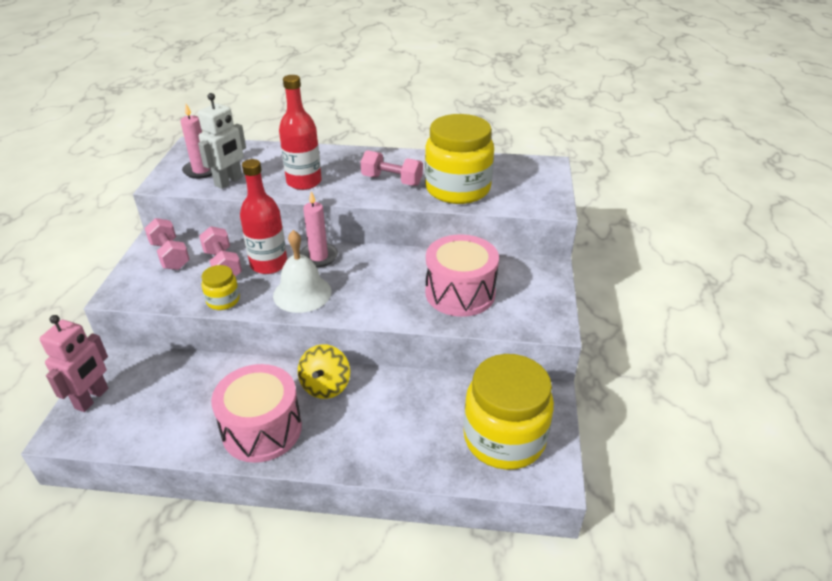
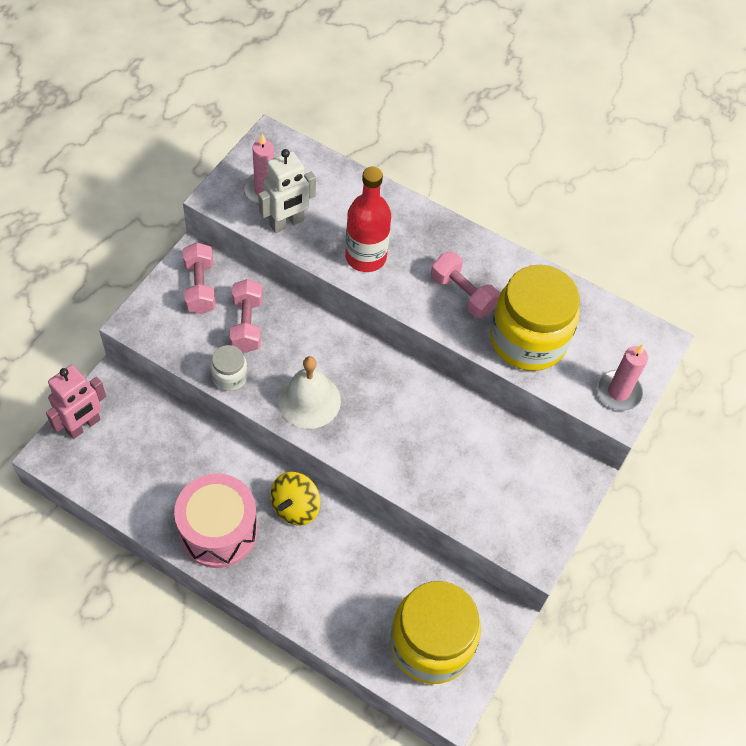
camera: 20 degrees right, 20 degrees up
yellow jar [202,265,240,310] -> white jar [210,345,248,391]
red bottle [240,159,287,274] -> none
pink candle [300,191,338,267] -> pink candle moved to [597,344,648,411]
pink drum [425,234,499,317] -> none

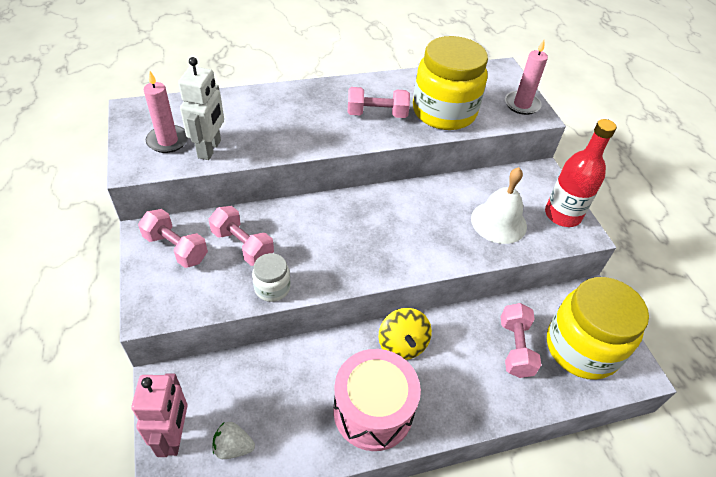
camera: 45 degrees left, 10 degrees down
white bell [278,356,341,429] -> white bell moved to [471,167,527,244]
red bottle [345,167,391,272] -> red bottle moved to [545,119,617,227]
none -> white strawberry [212,422,255,459]
none -> pink dumbbell [501,303,541,378]

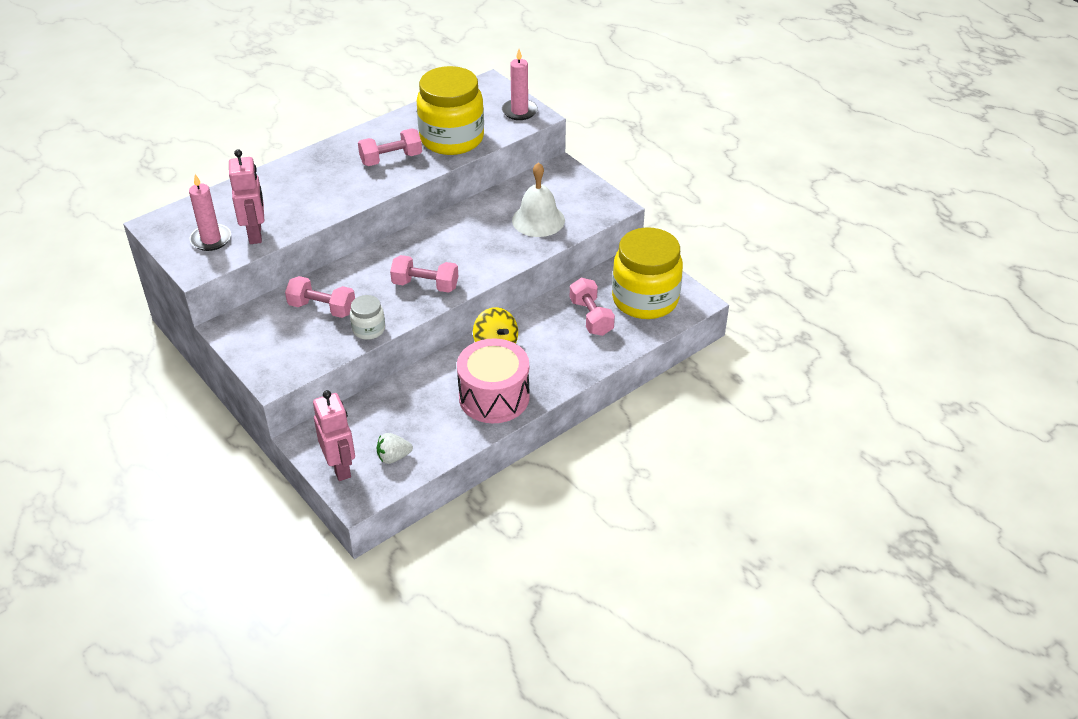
camera: 20 degrees left, 5 degrees down
pink dumbbell [138,209,208,268] -> pink dumbbell moved to [390,255,458,293]
white robot [178,57,224,160] -> pink robot [229,149,264,244]
red bottle [545,119,617,227] -> none

